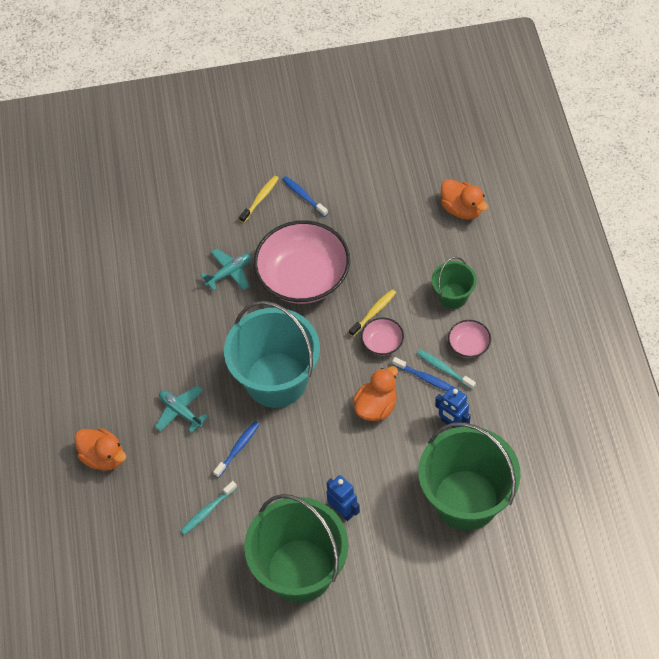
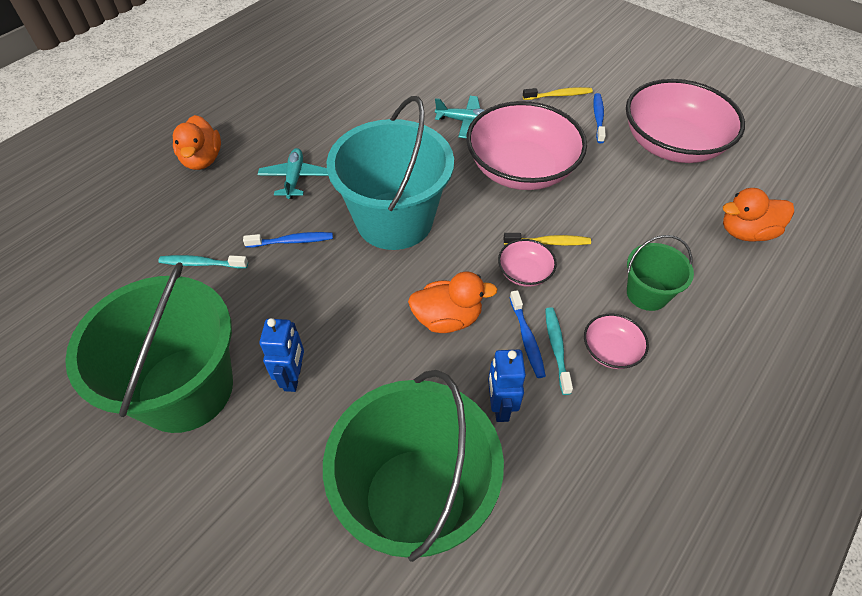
camera: 45 degrees right, 5 degrees down
orange duck [441,179,488,220] -> orange duck turned 75 degrees clockwise [723,188,794,242]
none -> pink bowl [626,79,745,163]

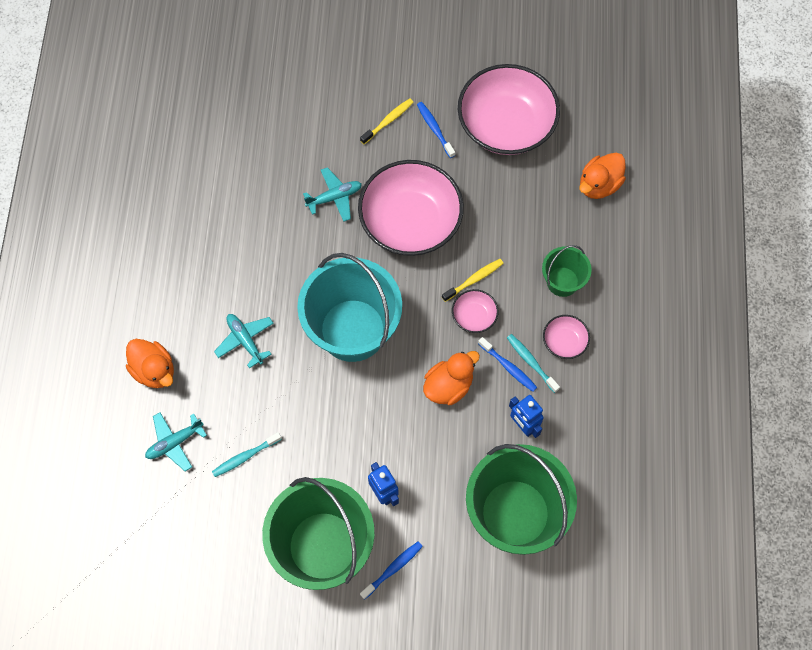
camera: 35 degrees left, 15 degrees up
blue toothbrush [243,232,333,248] -> blue toothbrush moved to [360,541,423,599]
none -> turquoise plane [145,412,207,471]

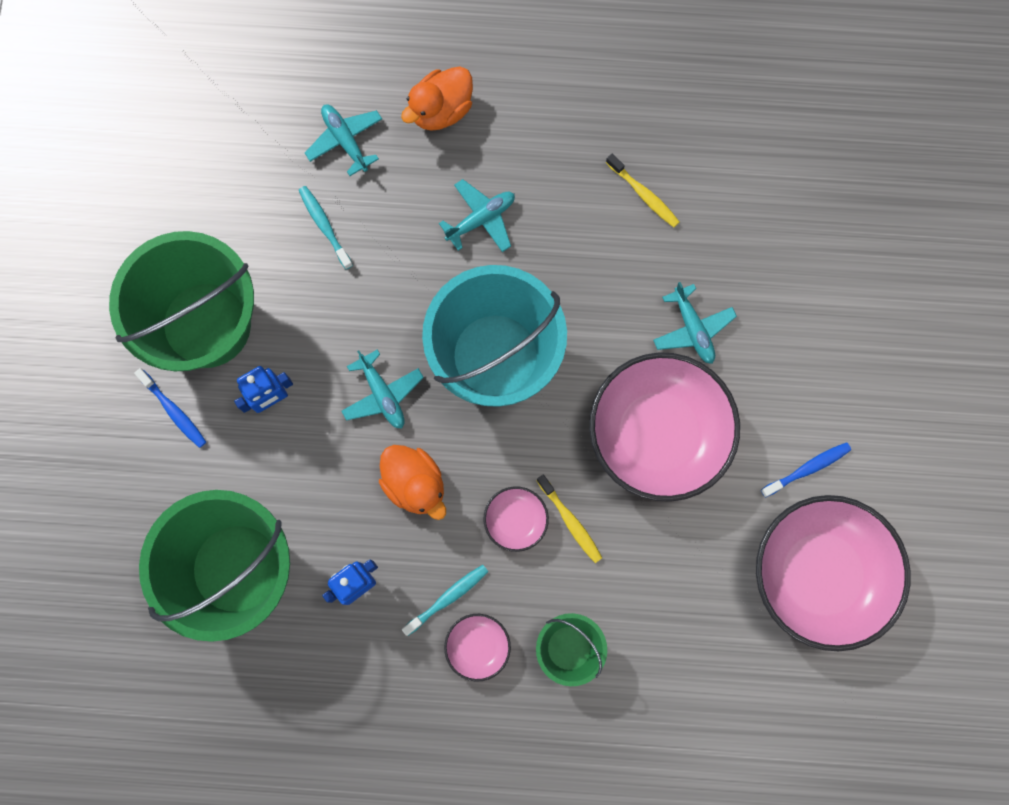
camera: 90 degrees right, 10 degrees up
yellow toothbrush [360,98,414,144] -> yellow toothbrush moved to [606,154,680,227]
blue toothbrush [478,337,537,392] -> none
orange duck [579,153,626,199] -> none
none -> turquoise plane [341,349,424,428]

